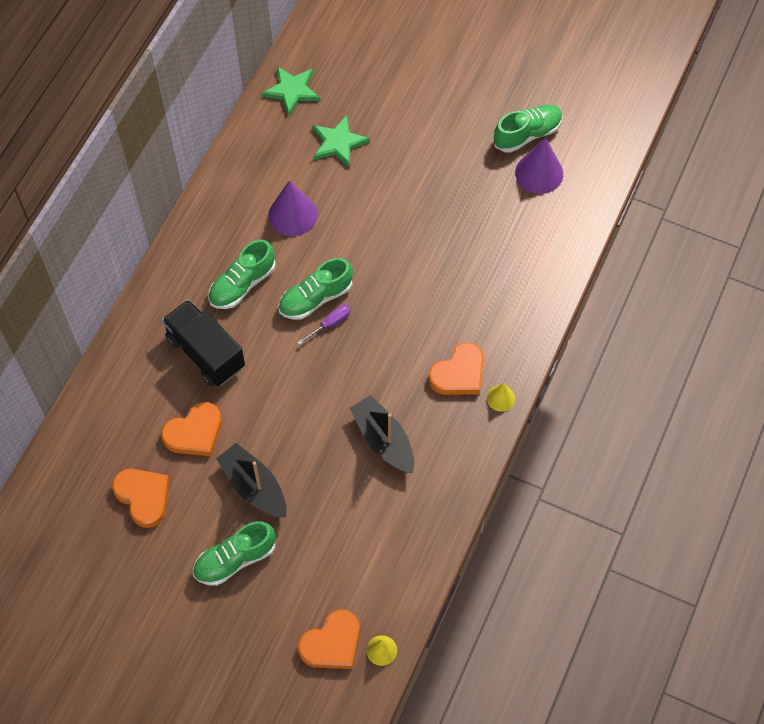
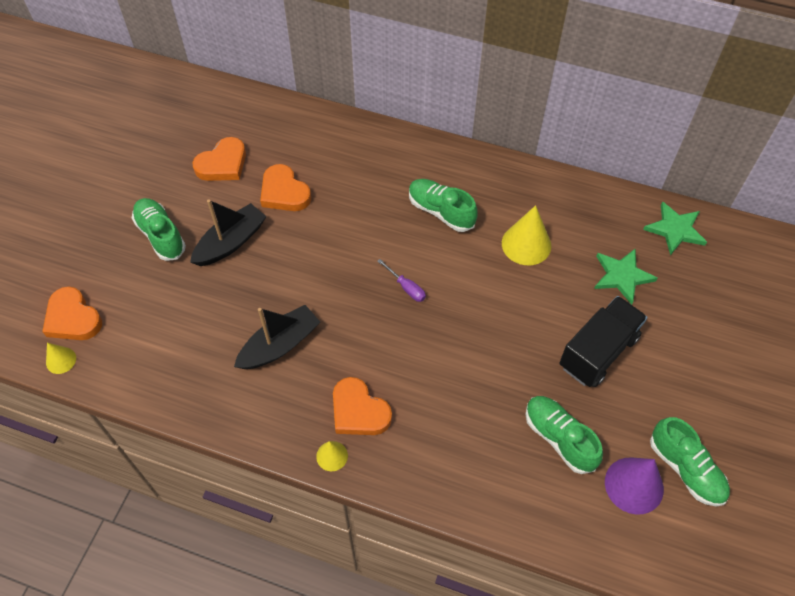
camera: 85 degrees right, 5 degrees down
black truck [162,299,245,386] -> black truck moved to [559,296,647,387]
purple cone [268,180,317,236] -> yellow cone [502,205,551,265]
green shoe [278,258,353,320] -> green shoe moved to [525,396,603,474]

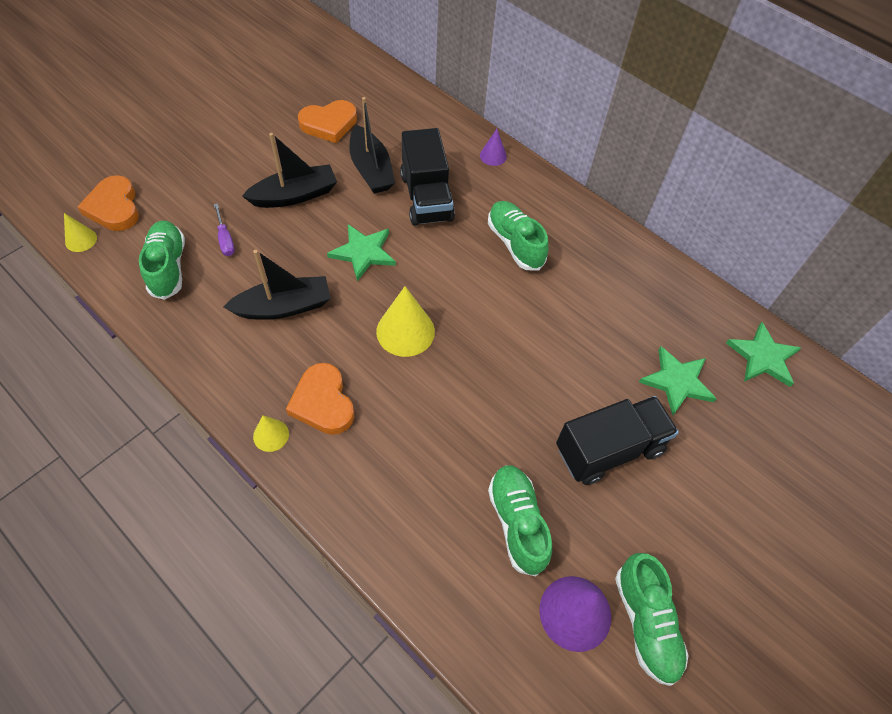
camera: 20 degrees right, 0 degrees up
green shoe [132,198,186,261] -> green shoe moved to [139,221,185,300]
orange heart [260,164,311,211] -> black boat [349,97,395,193]
purple screwdriver [377,259,426,302] -> purple screwdriver moved to [214,203,235,256]
yellow cone [502,205,551,265] -> yellow cone moved to [376,286,435,357]
none -> green star [327,224,396,281]
none -> black truck [400,128,455,226]
none -> purple cone [480,129,507,166]

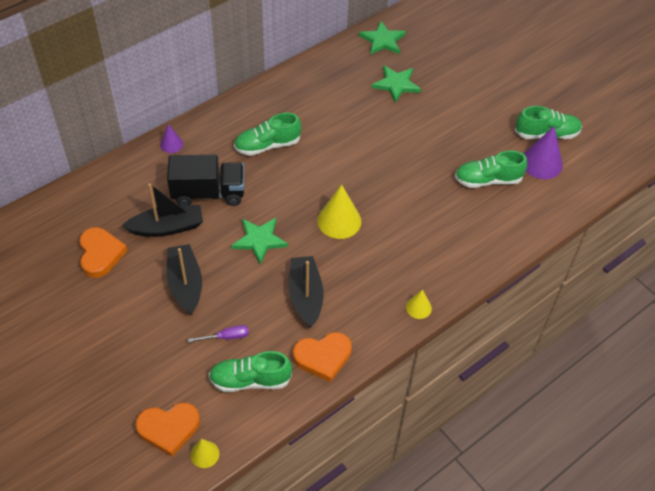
camera: 80 degrees left, 5 degrees down
orange heart [286,363,354,435] -> orange heart moved to [293,332,352,382]
black truck [556,396,679,485] -> none

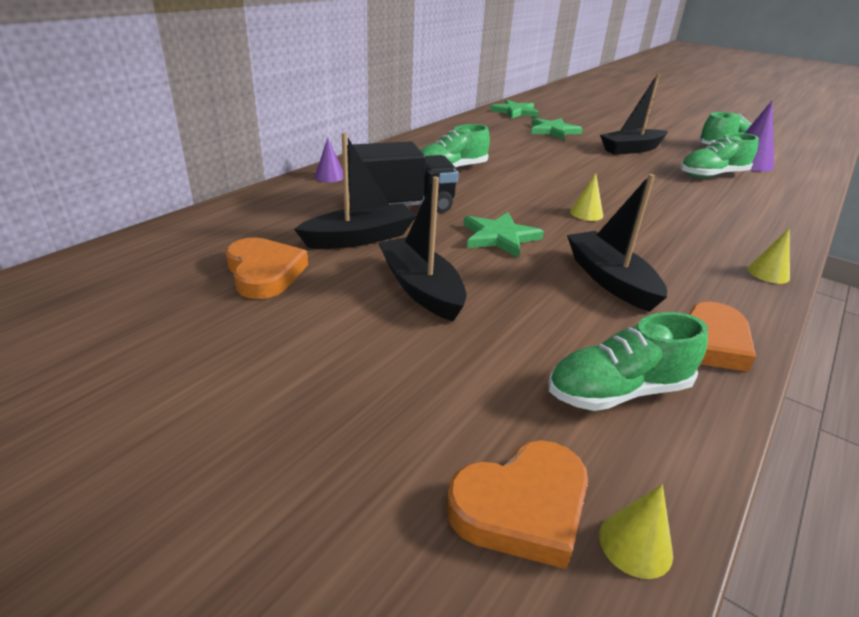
camera: 15 degrees left, 20 degrees down
purple screwdriver [188,325,249,342] -> none
yellow cone [317,184,361,239] -> yellow cone [570,173,603,221], size x0.55
none -> black boat [600,74,668,155]

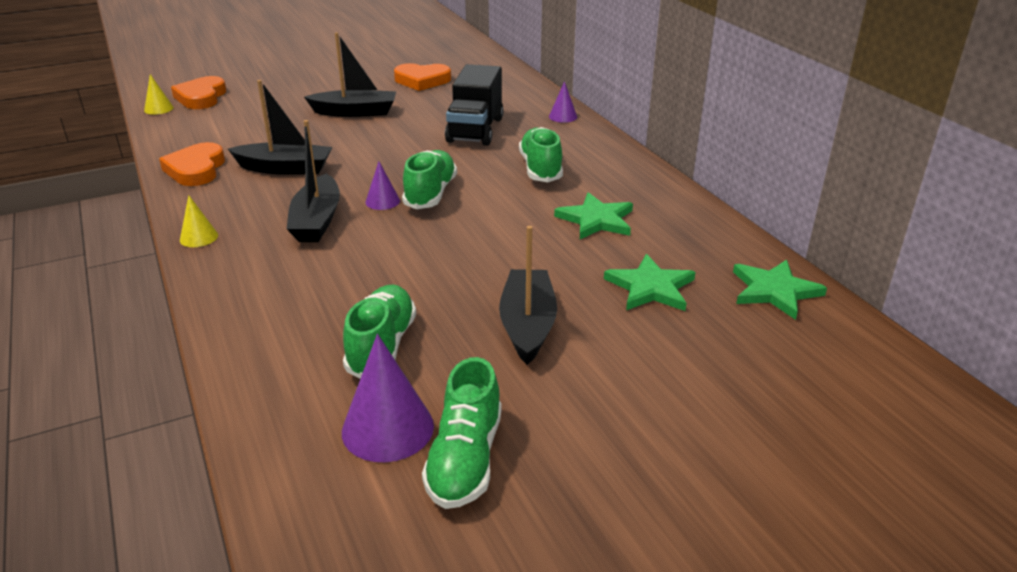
camera: 120 degrees right, 0 degrees up
black boat [294,133,416,249] -> black boat moved to [287,120,340,242]
green star [463,212,544,258] -> green star moved to [554,192,633,239]
green shoe [548,312,708,411] -> green shoe moved to [402,150,457,209]
yellow cone [570,173,603,221] -> purple cone [365,161,400,210]

